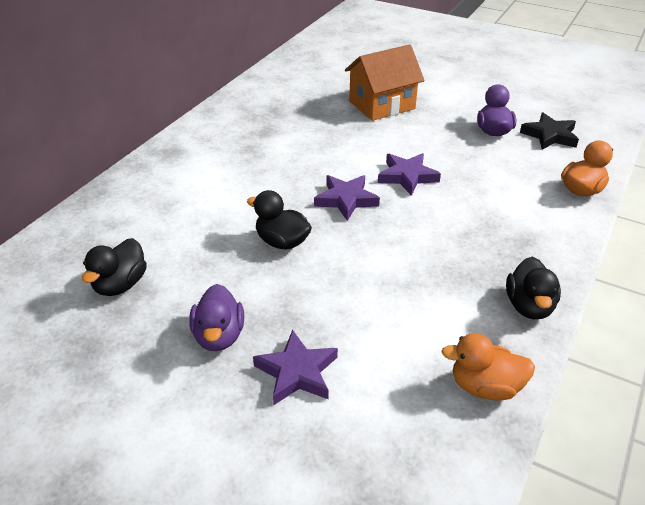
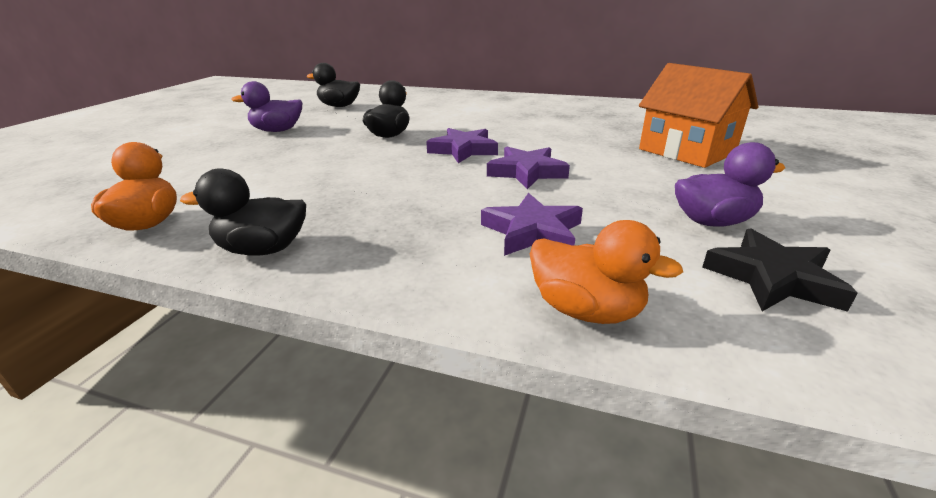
camera: 80 degrees right, 10 degrees down
purple star [253,330,338,405] -> purple star moved to [481,193,583,256]

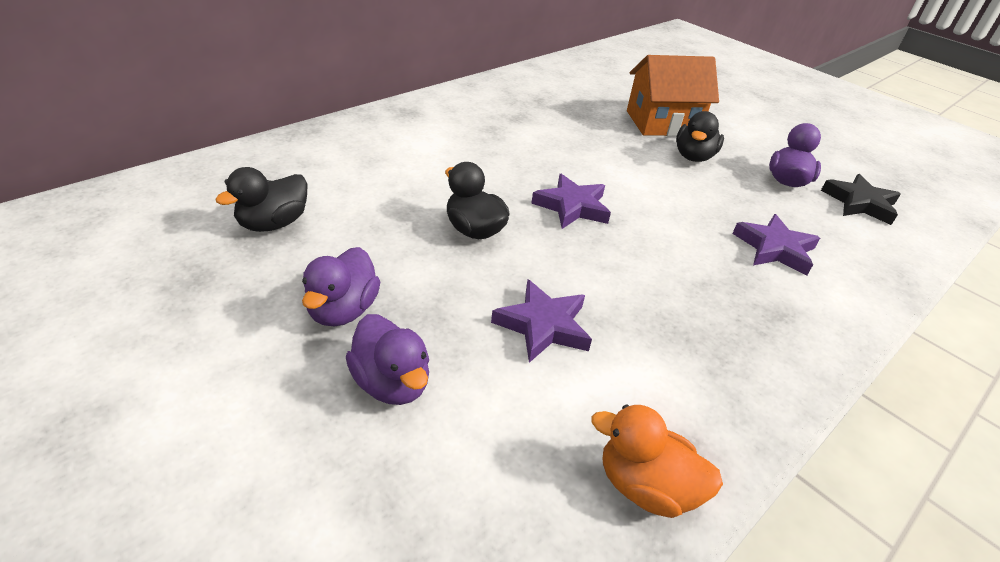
camera: 65 degrees left, 10 degrees up
black duck [180,168,306,256] -> black duck moved to [676,111,724,162]
purple star [487,147,570,189] -> purple star moved to [491,280,592,363]
orange duck [530,220,683,324] -> none
none -> purple duck [346,314,429,405]

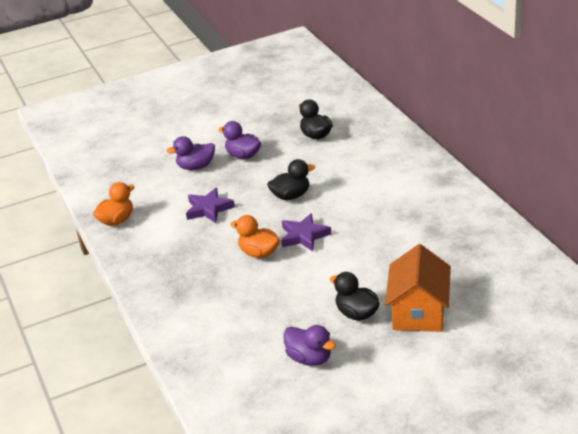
camera: 115 degrees right, 5 degrees down
purple star [732,214,820,276] -> none
black star [821,174,901,225] -> none
none -> orange duck [230,215,280,258]

